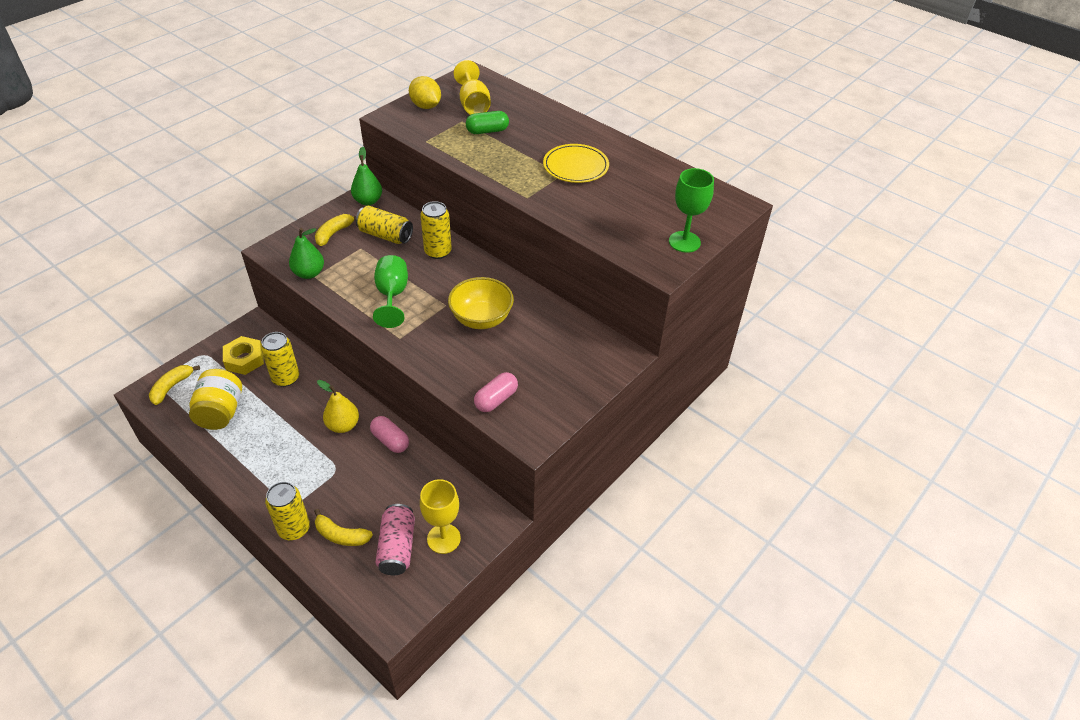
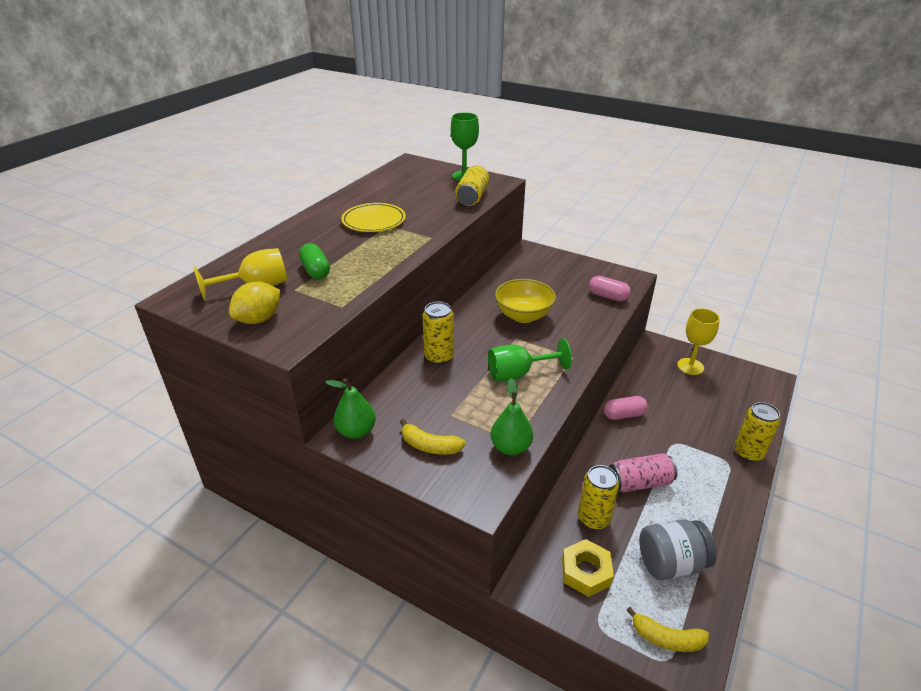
camera: 100 degrees left, 10 degrees down
yellow jar [189,369,242,430] -> grey jar [639,519,717,580]
yellow banana [314,509,373,546] -> none
yellow pear [317,380,359,433] -> none
yellow can [356,206,413,244] -> yellow can moved to [455,165,489,206]
pink capsule [370,416,409,453] -> pink capsule turned 45 degrees clockwise [604,396,648,420]
pink can [375,504,415,575] -> pink can moved to [609,453,677,492]

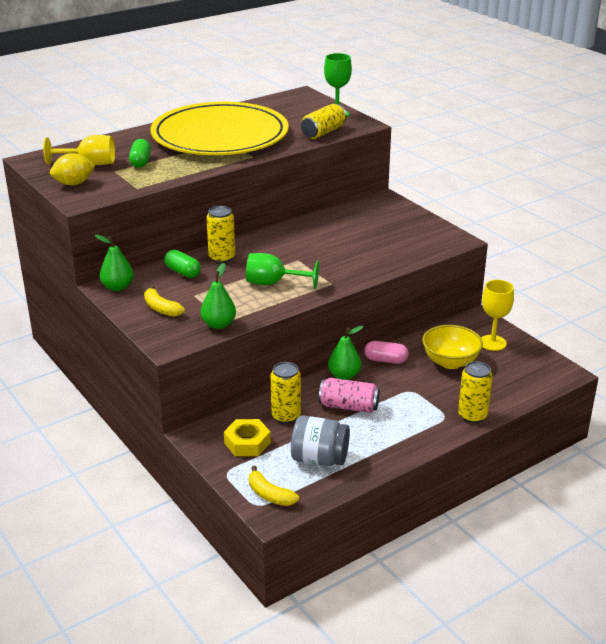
camera: 25 degrees right, 5 degrees down
yellow plate [341,203,406,232] -> yellow plate [150,102,289,155], size x2.36
yellow bowl [495,279,556,323] -> yellow bowl moved to [422,325,483,369]
pink capsule [589,276,631,302] -> none
none -> green capsule [164,250,201,278]
none -> green pear [328,326,364,380]

